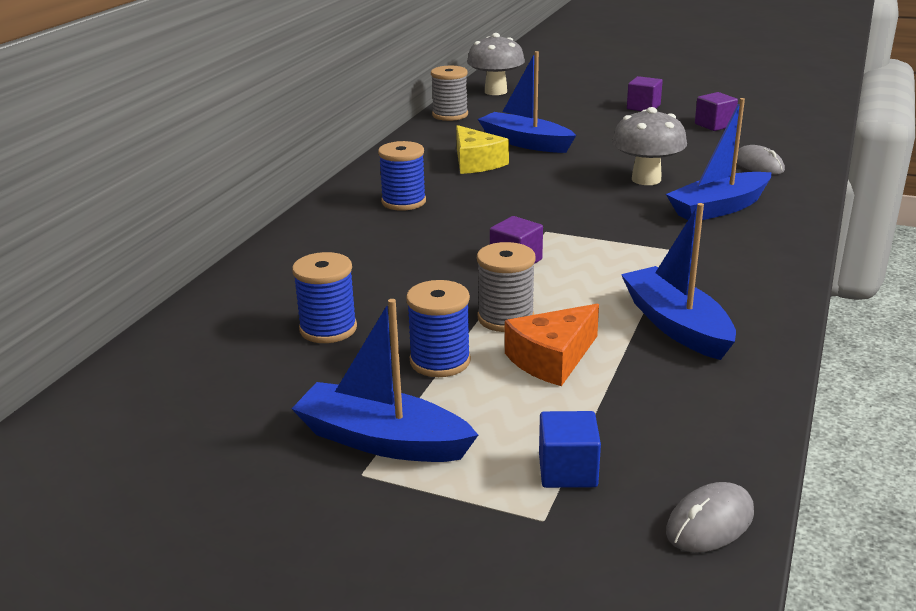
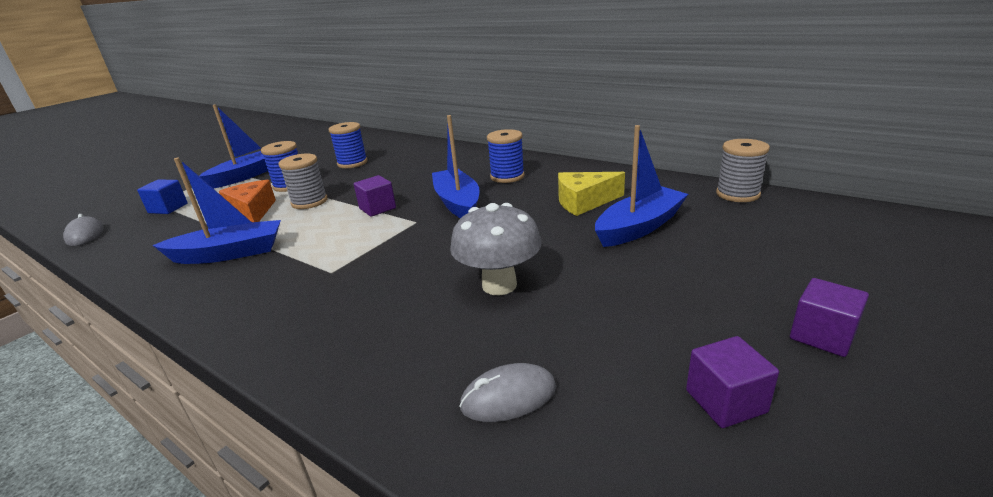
camera: 105 degrees right, 0 degrees up
grey mushroom [467,33,525,95] -> none
blue boat [666,98,772,220] -> blue boat moved to [432,115,480,218]

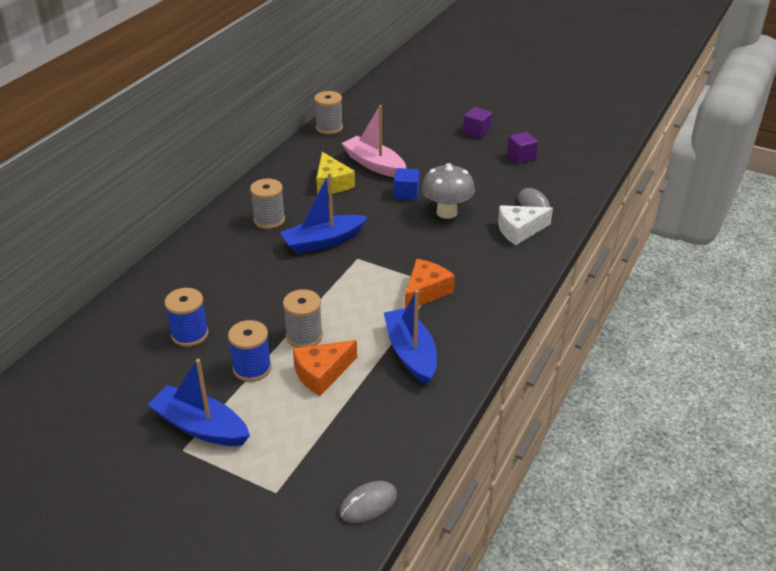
camera: 100 degrees left, 10 degrees up
blue cube [137,179,188,214] -> blue cube moved to [394,168,419,200]
purple cube [354,175,396,217] -> none
blue spool [487,129,525,183] -> grey spool [250,178,285,229]
blue boat [595,125,688,247] -> pink boat [341,105,407,178]
none -> orange cheese [405,259,455,308]
none -> white cheese [498,205,553,245]

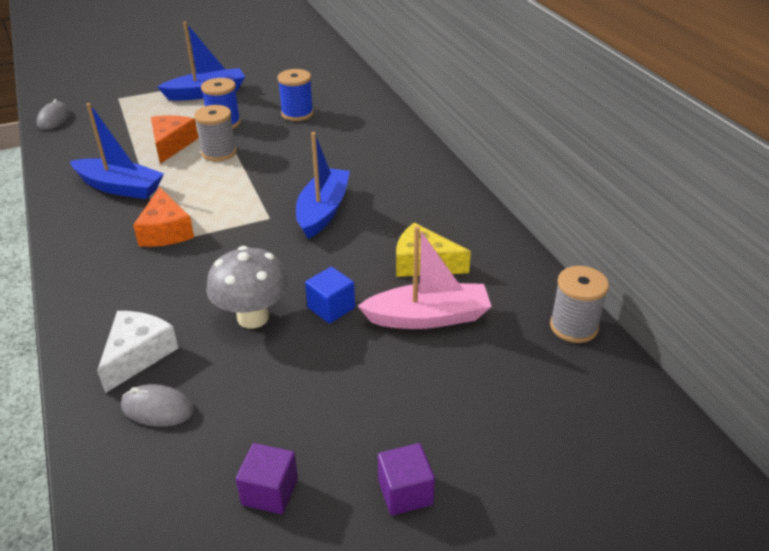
camera: 130 degrees right, 0 degrees up
grey spool [250,178,285,229] -> none

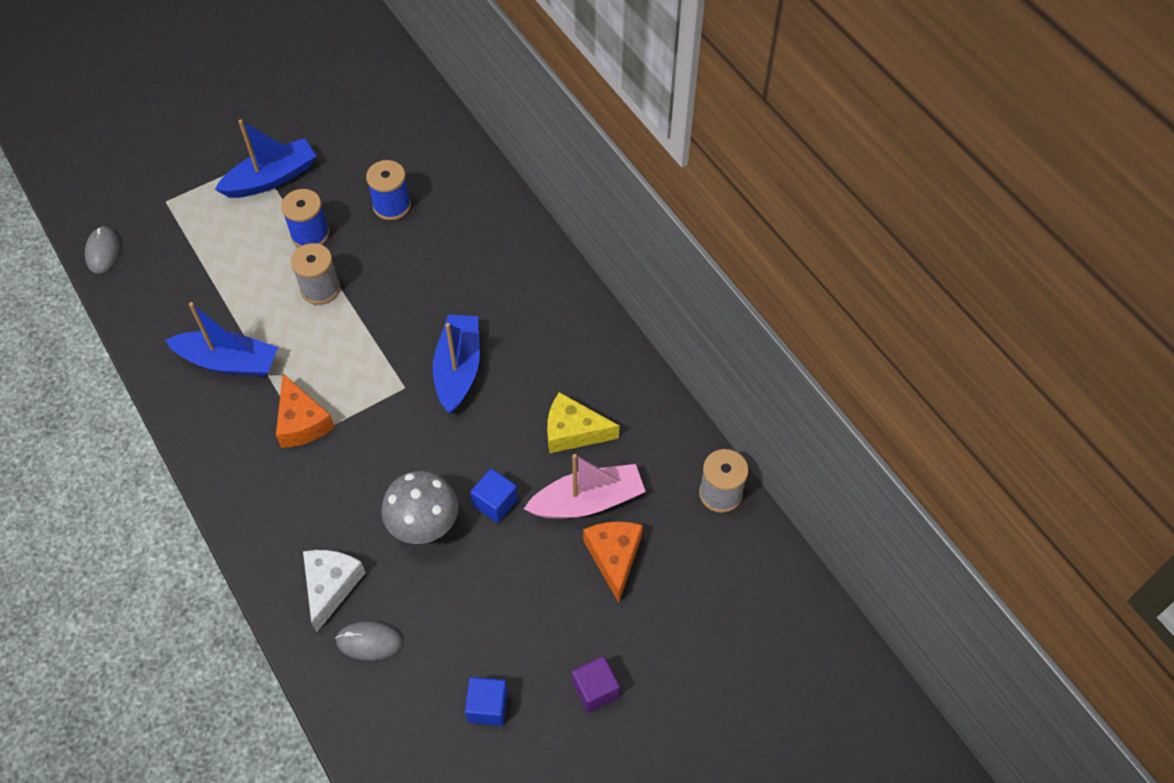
camera: 10 degrees left, 20 degrees up
orange cheese [151,115,198,164] -> orange cheese moved to [583,521,643,603]
purple cube [236,443,298,514] -> blue cube [465,677,508,726]

